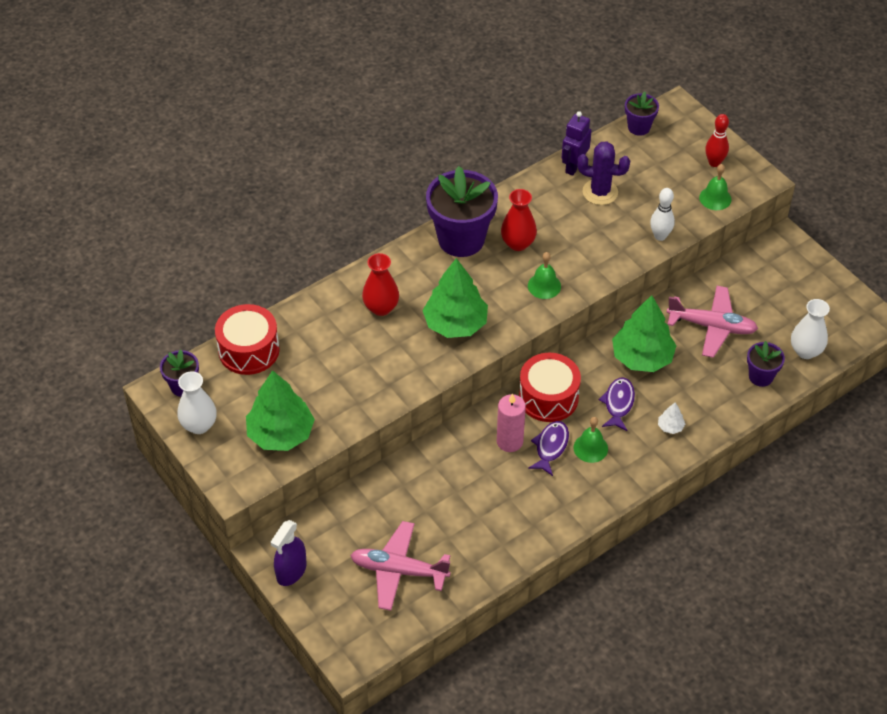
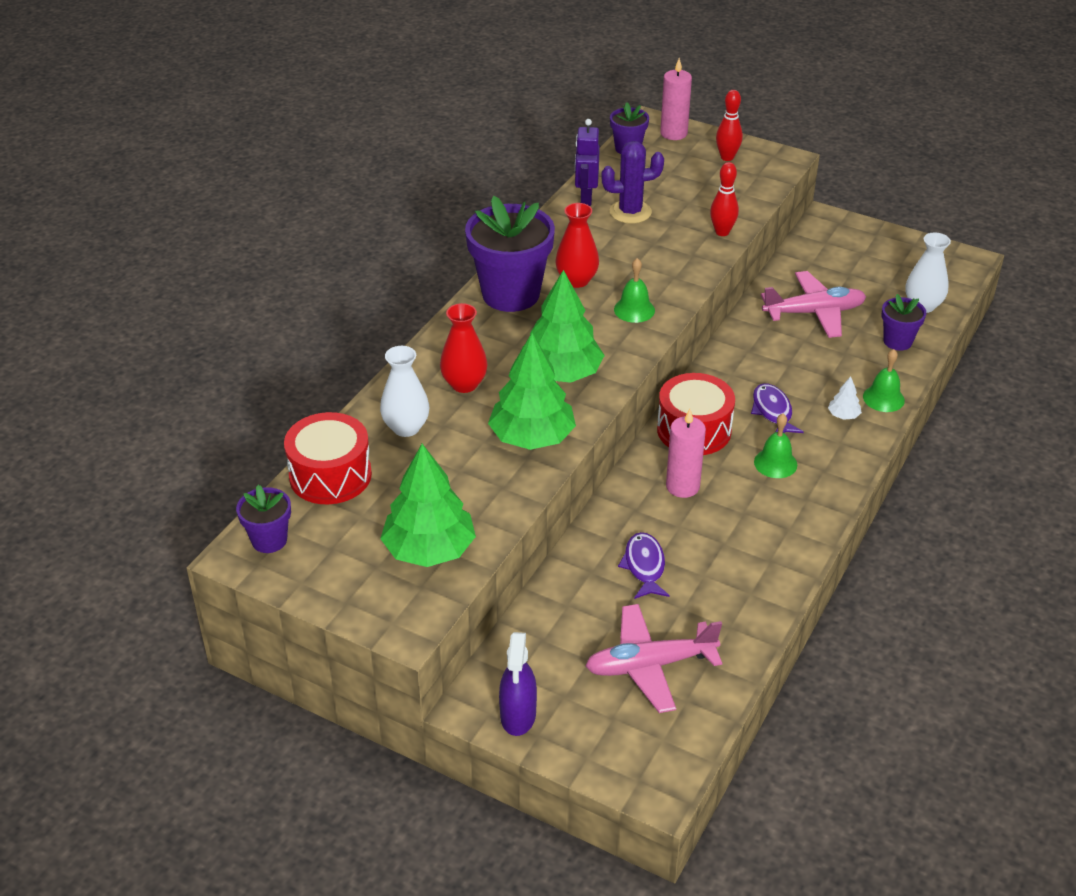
camera: 25 degrees left, 10 degrees down
white vase [177,371,217,434] -> white vase moved to [380,346,429,437]
purple fish [528,421,569,476] -> purple fish moved to [618,532,670,599]
green tree [612,295,677,372] -> green tree moved to [488,333,576,450]
white bowling pin [650,188,675,241] -> red bowling pin [710,162,739,236]
green bell [699,164,732,210] -> green bell moved to [863,349,905,412]
none -> pink candle [660,58,692,140]

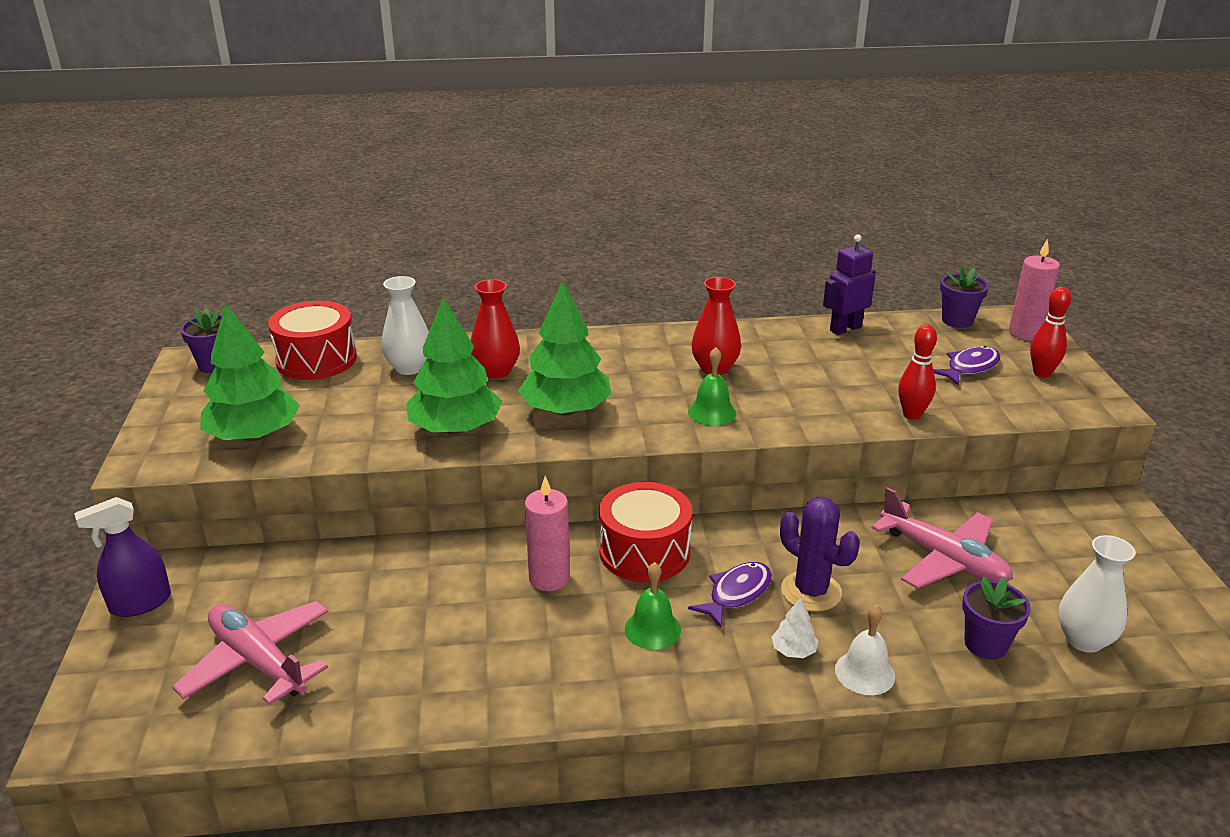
camera: 55 degrees right, 10 degrees down
purple flower pot [465,196,555,312] -> none
purple cactus [601,141,664,224] -> purple cactus moved to [780,497,860,612]
purple fish [618,532,670,599] -> purple fish moved to [933,346,1001,385]
green bell [863,349,905,412] -> white bell [835,605,895,695]

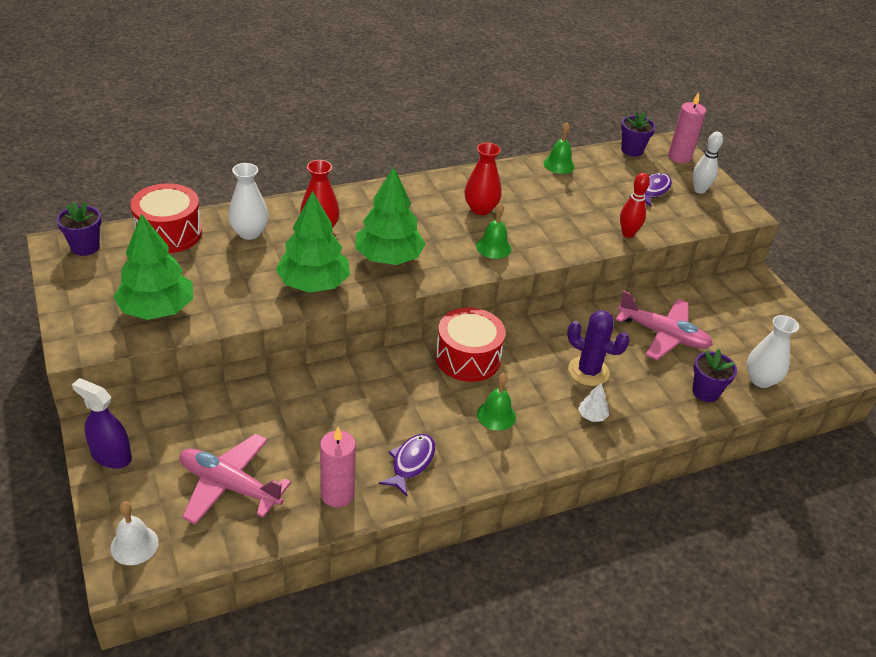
camera: 20 degrees left, 10 degrees up
purple spray bottle [74,497,171,617] -> purple spray bottle turned 75 degrees clockwise [72,378,132,469]
pink candle [525,476,570,591] -> pink candle moved to [320,427,356,507]
purple fish [688,562,772,628] -> purple fish moved to [379,434,435,496]
purple robot [823,234,876,335] -> green bell [543,122,575,174]
white bell [835,605,895,695] -> white bell moved to [110,501,159,565]
red bowling pin [1030,287,1071,378] -> white bowling pin [693,132,723,194]

